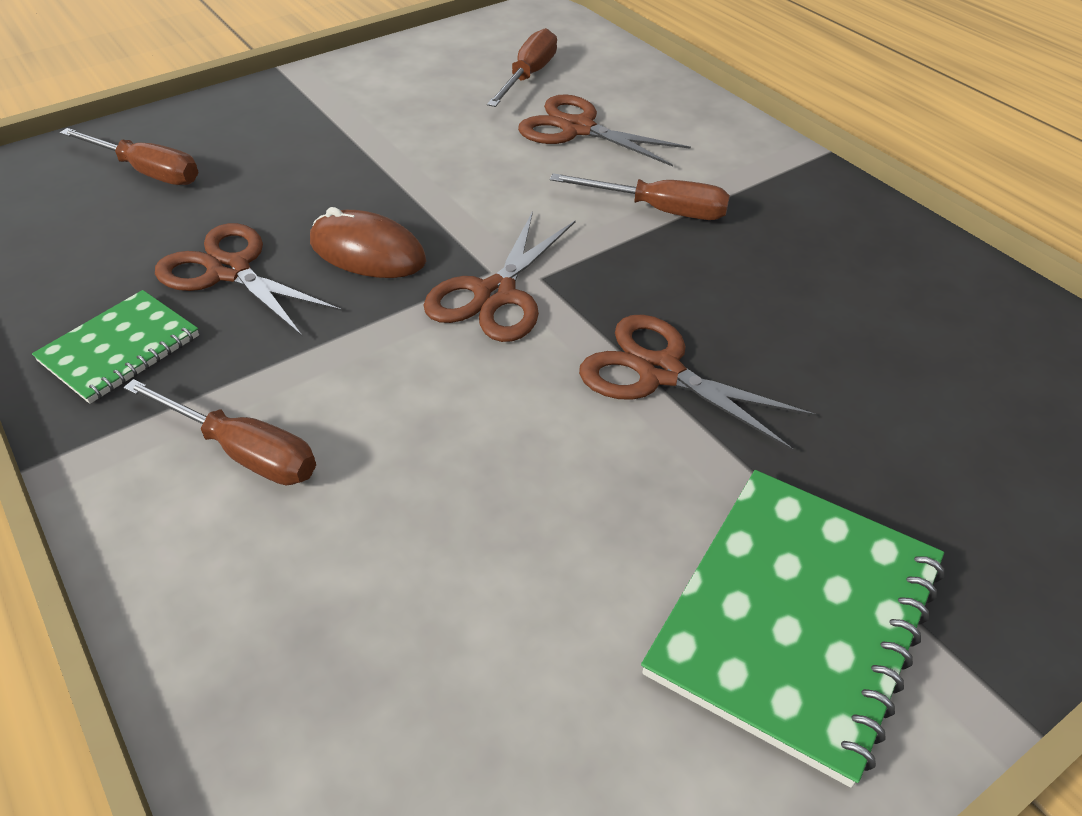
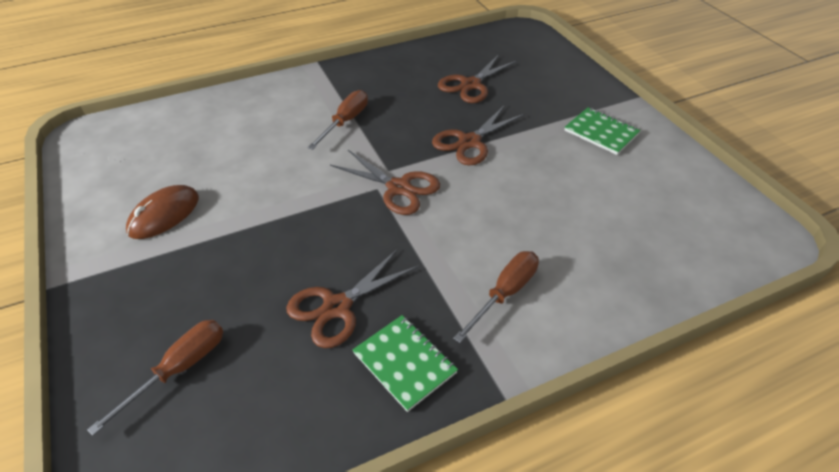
camera: 80 degrees left, 0 degrees up
brown mouse [310,207,426,278] -> brown mouse moved to [126,185,199,239]
brown screwdriver [487,28,557,107] -> none
brown scissors [518,94,691,167] -> brown scissors moved to [438,54,517,103]
green notebook [641,470,944,788] -> green notebook [565,107,641,155], size x0.59

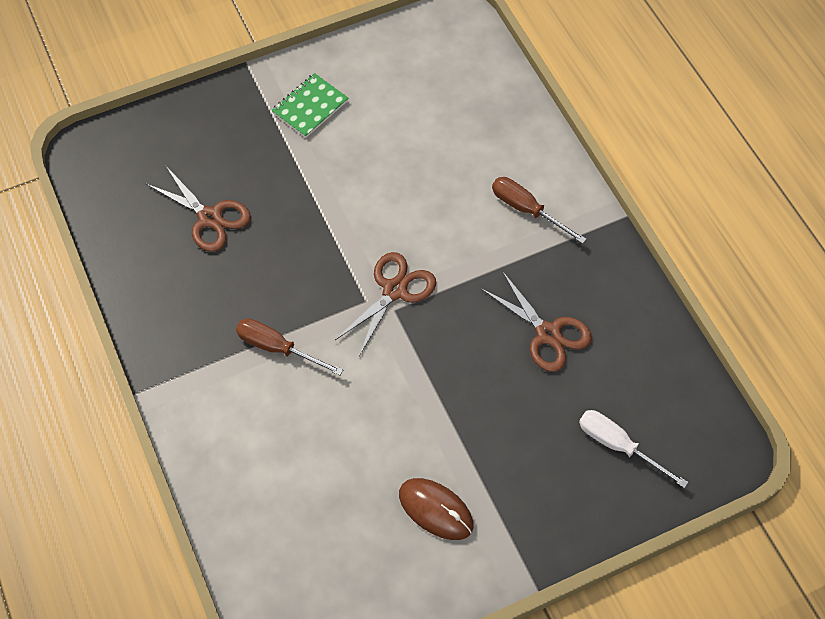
camera: 90 degrees left, 15 degrees up
brown screwdriver [87,320,223,436] -> white screwdriver [579,410,688,488]
green notebook [353,315,458,412] -> none
brown scissors [432,106,524,165] -> none

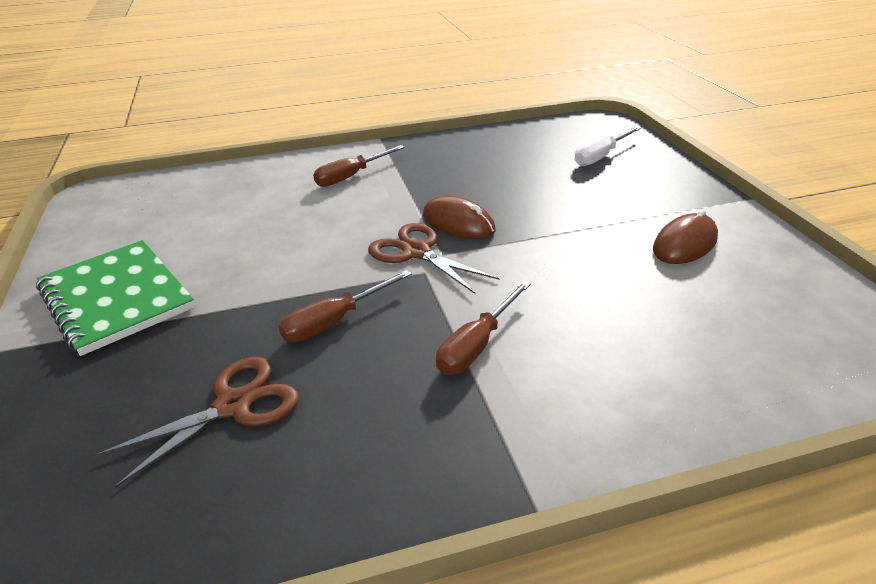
camera: 80 degrees left, 25 degrees down
green notebook [271,73,348,138] -> green notebook [36,240,195,356], size x1.69
brown scissors [481,271,592,372] -> none
none -> brown screwdriver [278,270,412,342]
none -> brown mouse [423,196,496,239]

